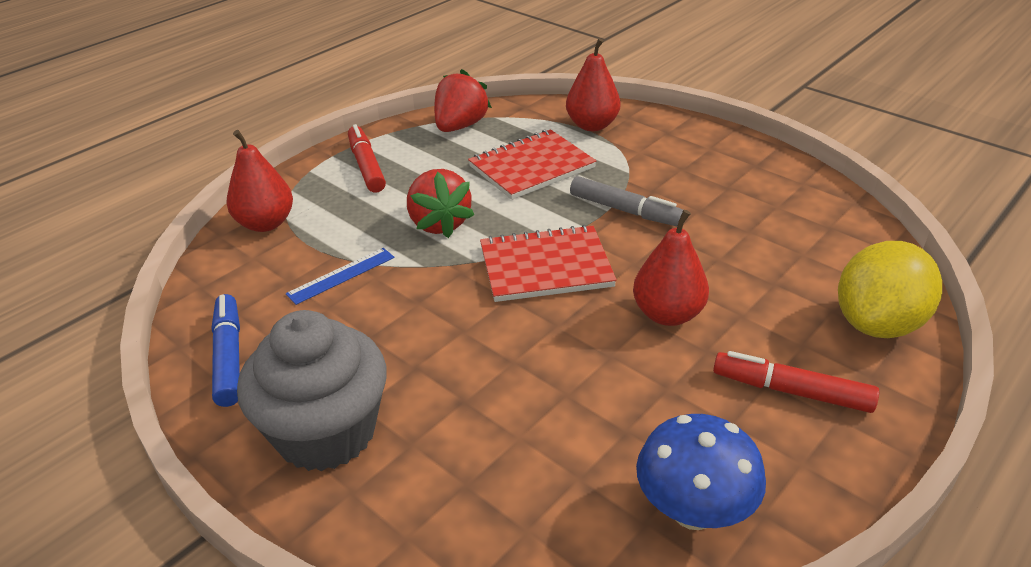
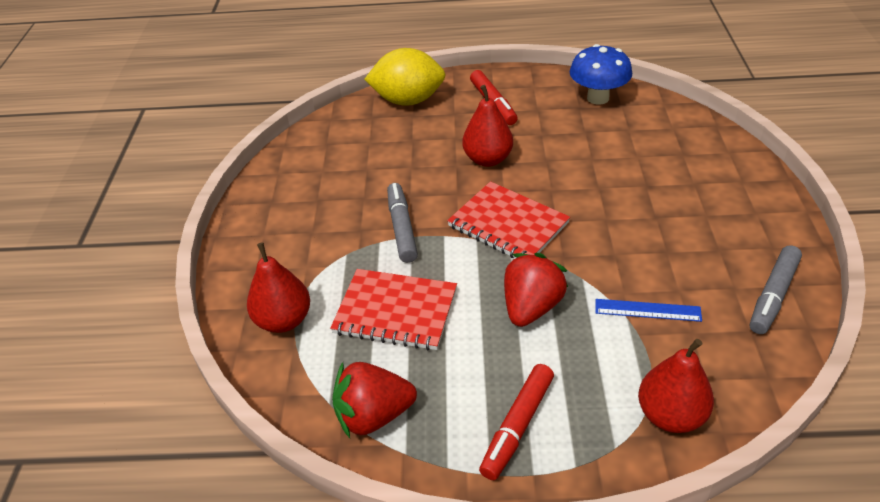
camera: 130 degrees left, 5 degrees up
blue marker [212,294,240,407] -> grey marker [750,245,802,334]
grey cupcake [237,310,387,471] -> none

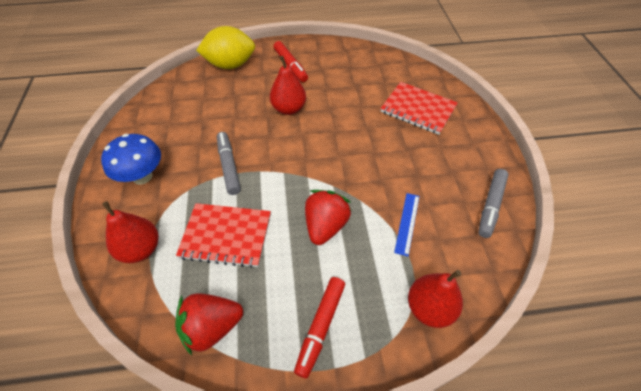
camera: 10 degrees left, 10 degrees up
red notebook [447,181,570,258] -> red notebook moved to [380,82,458,135]
blue mushroom [570,44,632,105] -> blue mushroom moved to [101,134,161,185]
blue ruler [595,299,702,322] -> blue ruler turned 75 degrees counterclockwise [394,193,420,256]

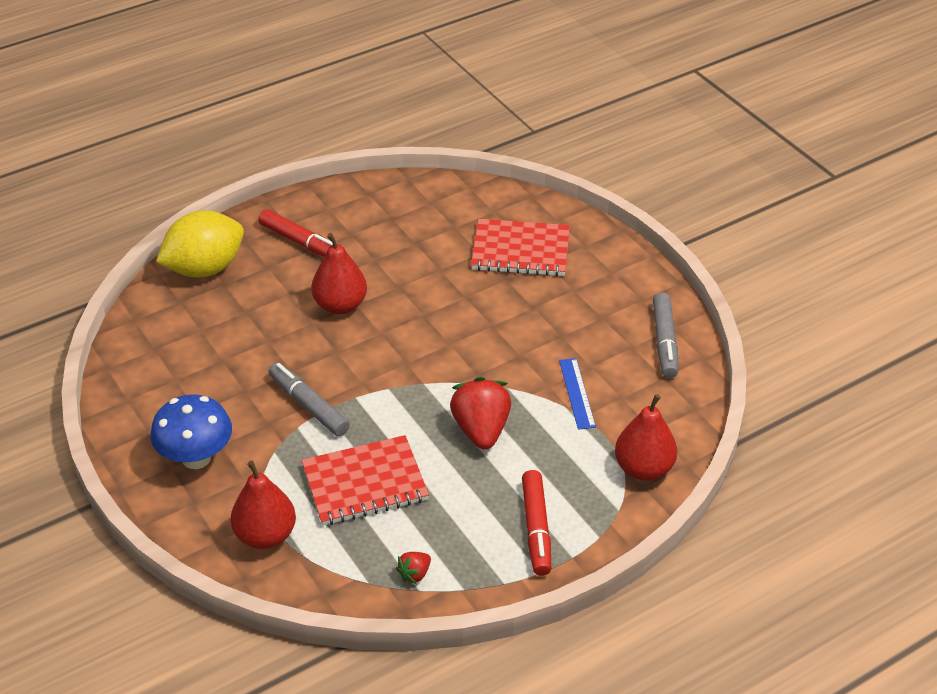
camera: 25 degrees left, 10 degrees down
red strawberry [175,294,243,355] -> red strawberry [396,552,431,584], size x0.47

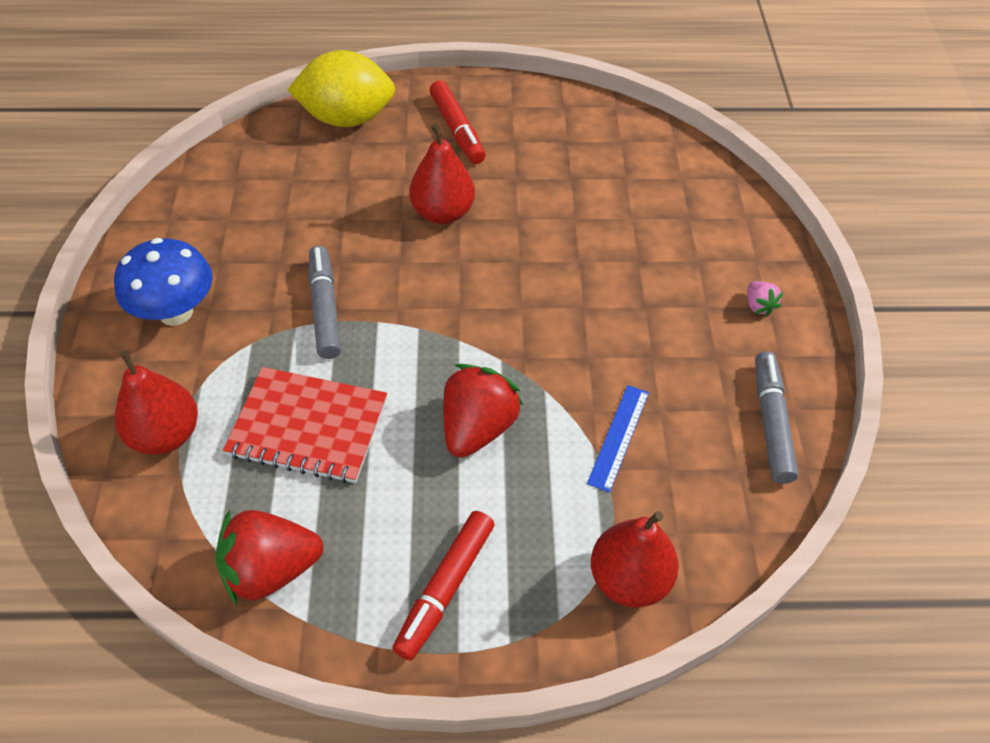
camera: 30 degrees right, 10 degrees up
red strawberry [396,552,431,584] -> red strawberry [215,510,323,605], size x2.11
red notebook [471,219,570,276] -> none
grey marker [653,293,678,378] -> grey marker turned 150 degrees clockwise [755,351,798,484]
none -> pink strawberry [747,281,784,317]

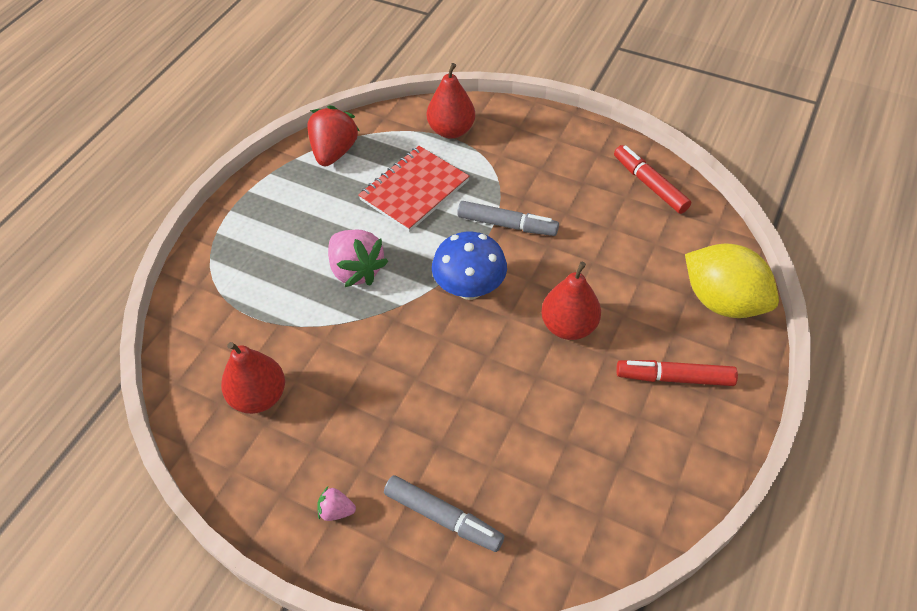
camera: 120 degrees right, 0 degrees up
blue mushroom [114,238,212,326] -> blue mushroom moved to [432,232,507,300]
yellow lemon [288,50,395,127] -> yellow lemon turned 75 degrees counterclockwise [685,243,779,318]
red marker [392,511,494,661] -> red marker moved to [614,145,691,214]
red strawberry [443,364,523,458] -> pink strawberry [328,230,389,287]
blue ruler [587,385,649,493] -> none
red pear [591,511,679,608] -> red pear moved to [221,342,285,414]
grey marker [755,351,798,484] -> grey marker moved to [384,475,504,552]

